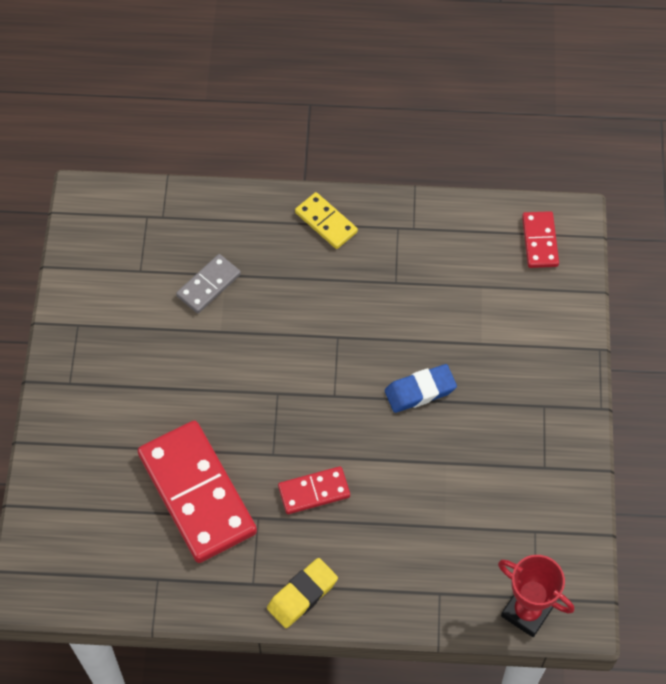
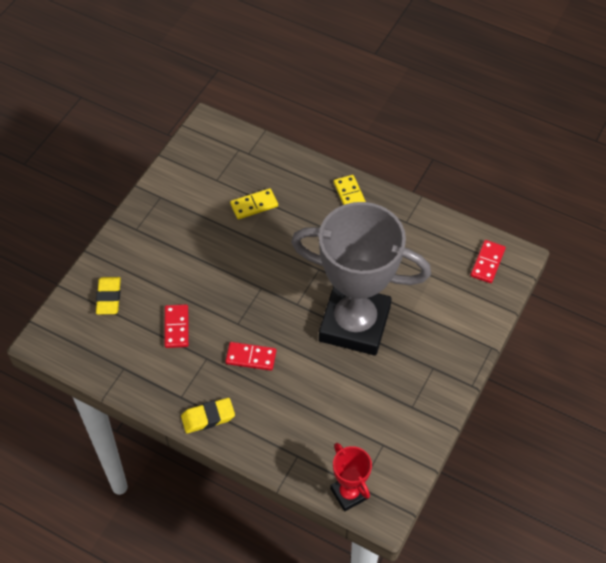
camera: 25 degrees right, 5 degrees down
red domino [137,420,257,563] -> red domino [165,304,189,348], size x0.49
grey domino [176,254,241,313] -> yellow domino [230,188,278,219]
blue eraser [385,364,457,413] -> grey trophy [291,202,431,356]
none -> yellow eraser [96,277,121,314]

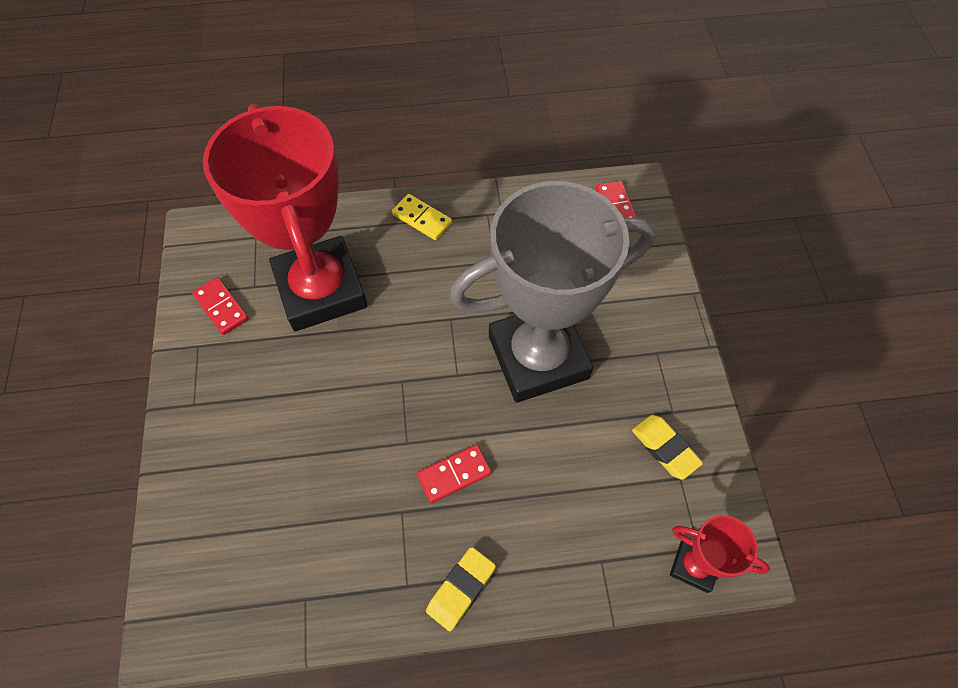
camera: 35 degrees left, 5 degrees up
yellow eraser [96,277,121,314] -> yellow eraser moved to [632,415,703,480]
red domino [165,304,189,348] -> red domino moved to [192,277,249,335]
yellow domino [230,188,278,219] -> red trophy [203,104,367,331]

